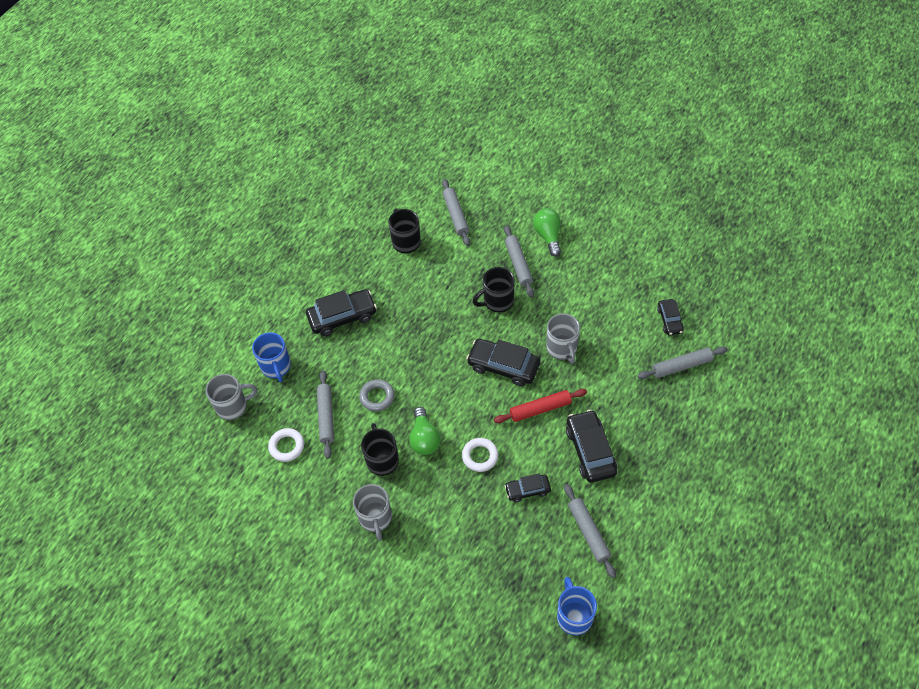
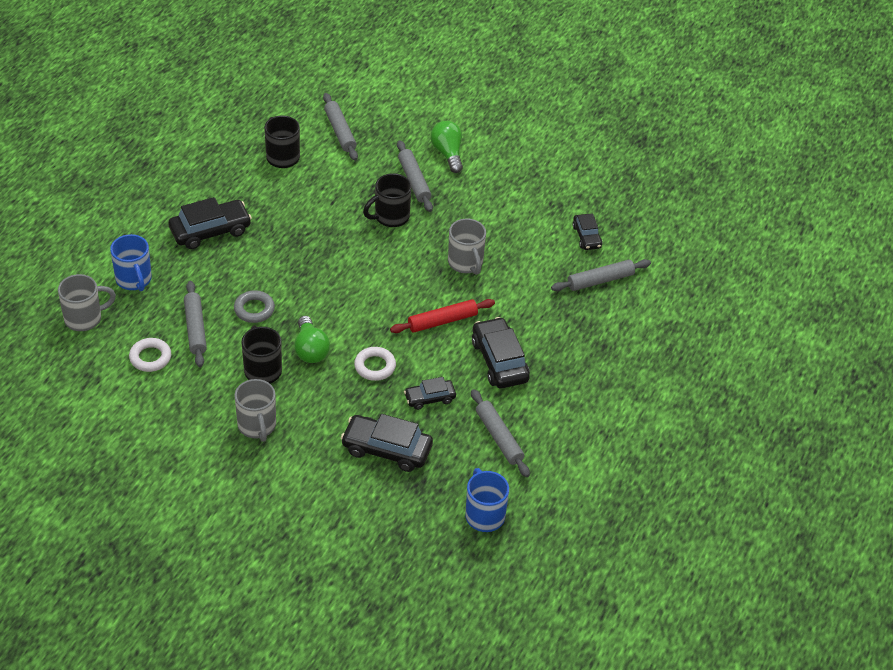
camera: 10 degrees left, 10 degrees down
black car [466,339,540,386] -> black car moved to [341,414,433,472]

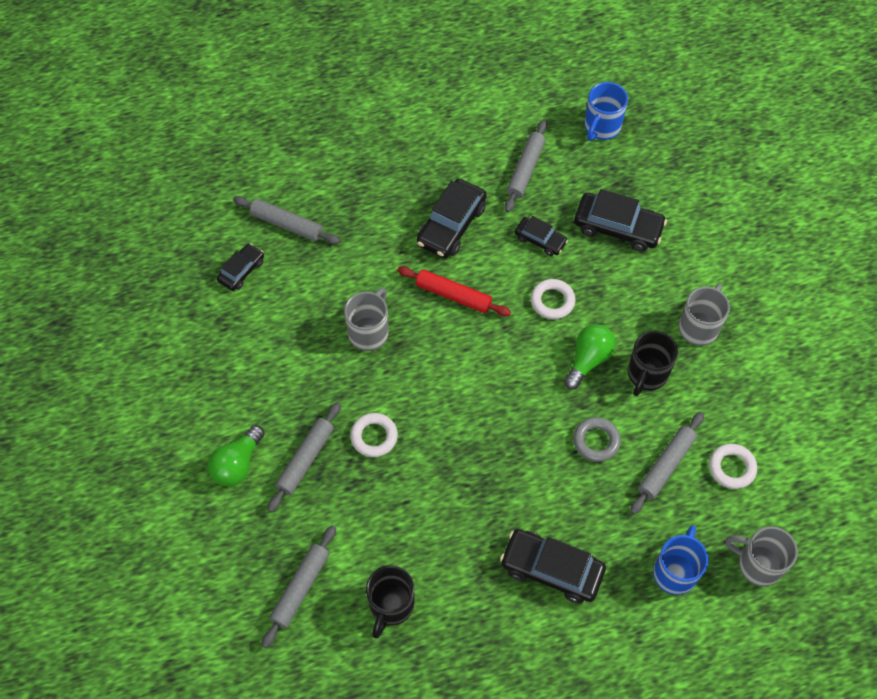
camera: 130 degrees left, 15 degrees up
black car [341,414,433,472] -> black car turned 45 degrees counterclockwise [574,189,667,252]
black mug [363,173,412,227] -> white ring [350,413,398,457]

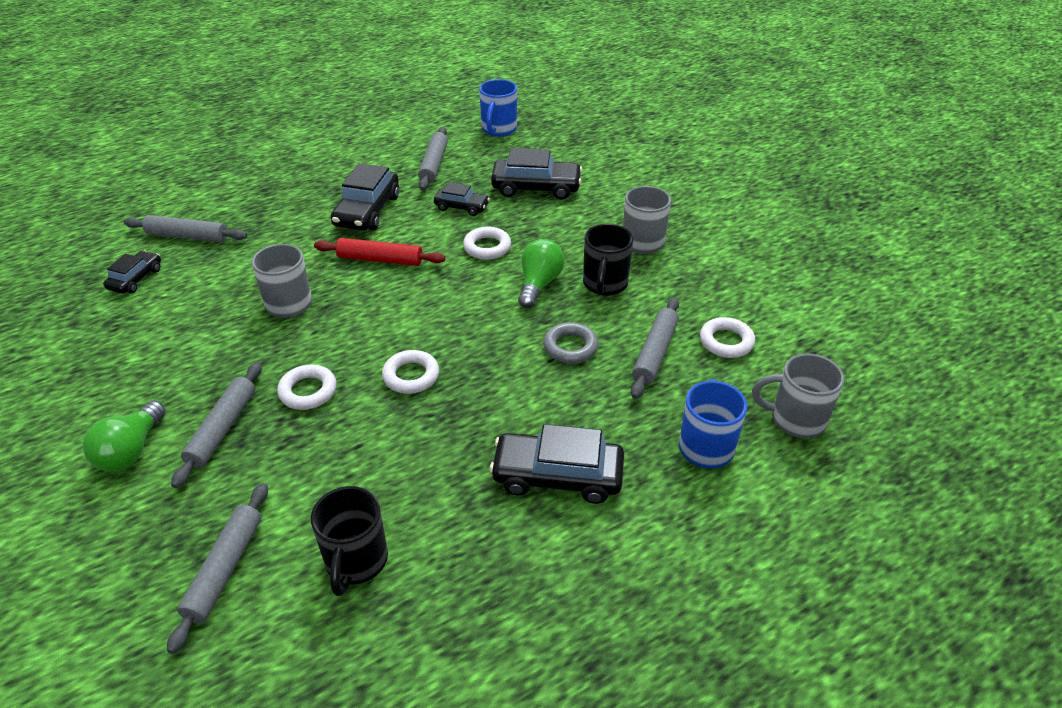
camera: 15 degrees left, 20 degrees down
none -> white ring [382,350,439,394]

